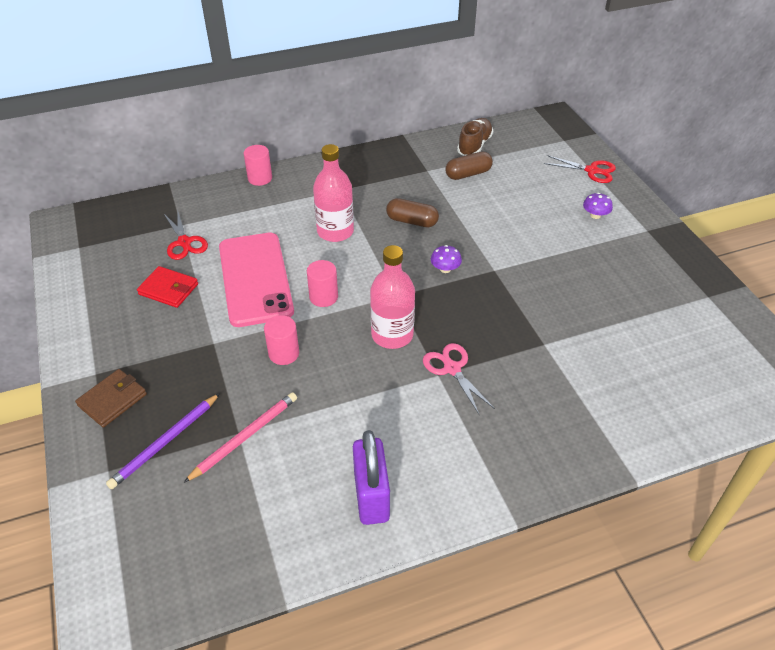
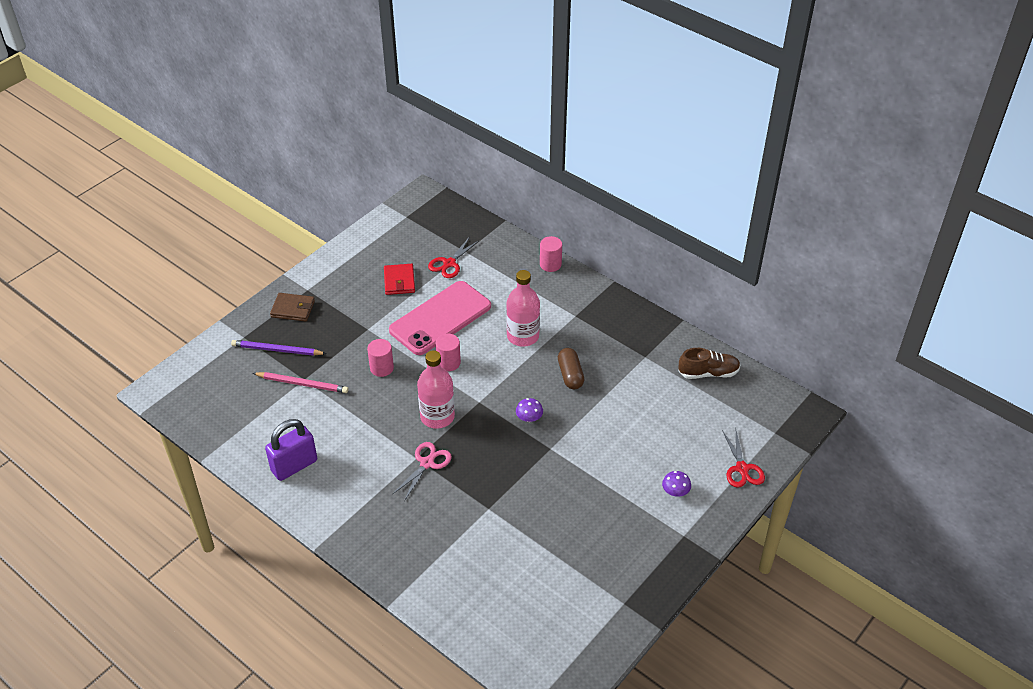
camera: 60 degrees right, 0 degrees up
brown capsule [446,152,493,180] -> none

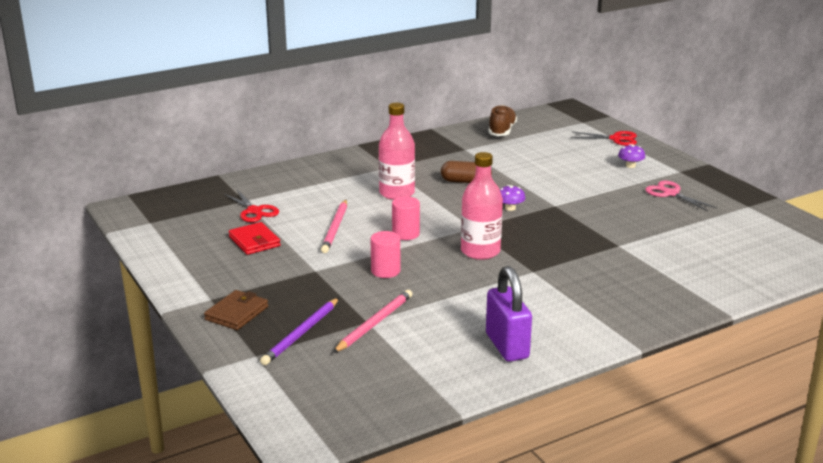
camera: 70 degrees left, 20 degrees down
red wallet [384,264,415,295] -> red wallet turned 45 degrees clockwise [229,222,281,255]
pink phone [389,281,491,355] -> pink pencil [321,200,347,253]
pink scissors [393,442,452,501] -> pink scissors moved to [645,181,717,211]
pink cylinder [540,236,562,272] -> none

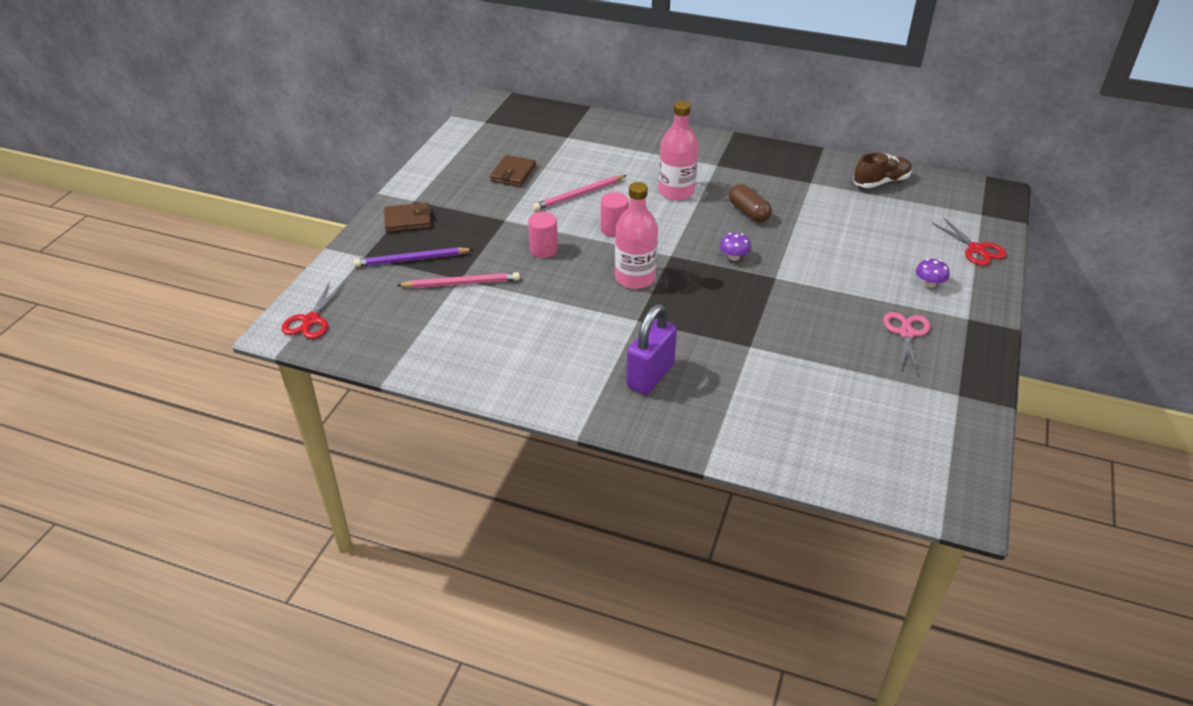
camera: 50 degrees right, 15 degrees up
red scissors [224,190,279,222] -> red scissors moved to [281,281,344,339]
red wallet [229,222,281,255] -> brown wallet [490,155,536,187]
purple padlock [486,266,532,362] -> purple padlock moved to [626,304,677,395]

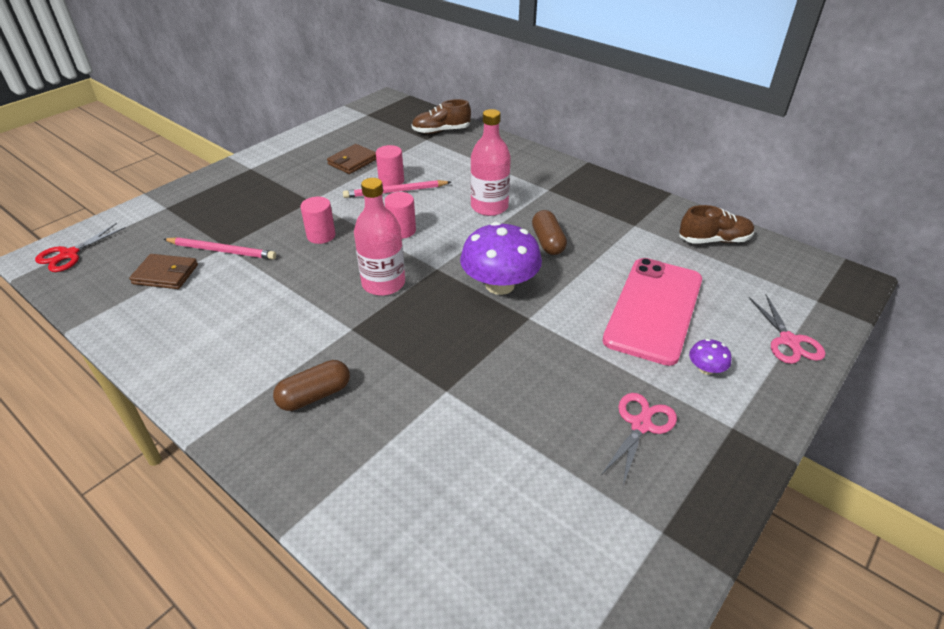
camera: 20 degrees right, 0 degrees up
purple pencil [354,247,474,267] -> none
brown wallet [384,202,431,232] -> brown wallet moved to [129,254,198,289]
purple padlock [626,304,677,395] -> brown capsule [273,360,350,411]
purple mushroom [719,233,751,261] -> purple mushroom [460,222,542,295], size x2.27
red scissors [932,217,1006,266] -> pink scissors [749,295,825,364]
none -> pink cylinder [376,145,404,186]
none -> brown shoe [412,99,471,134]
none -> pink phone [603,258,702,366]

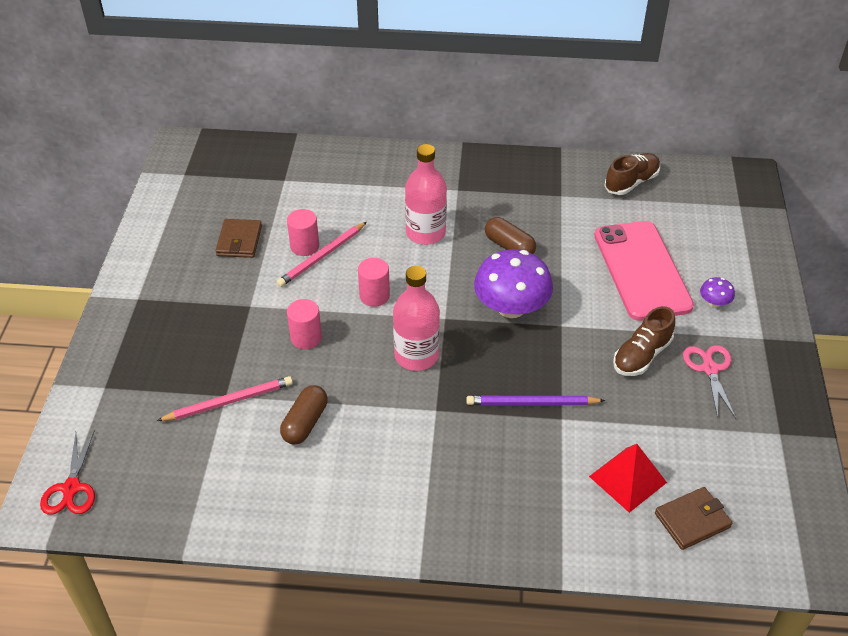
camera: 35 degrees left, 5 degrees up
brown wallet [129,254,198,289] -> brown wallet moved to [655,487,732,550]
brown capsule [273,360,350,411] -> brown capsule moved to [280,385,328,444]
brown shoe [412,99,471,134] -> brown shoe moved to [613,306,675,376]
pink scissors [749,295,825,364] -> none
none -> purple pencil [466,396,605,405]
none -> red pyramid [589,444,667,513]

